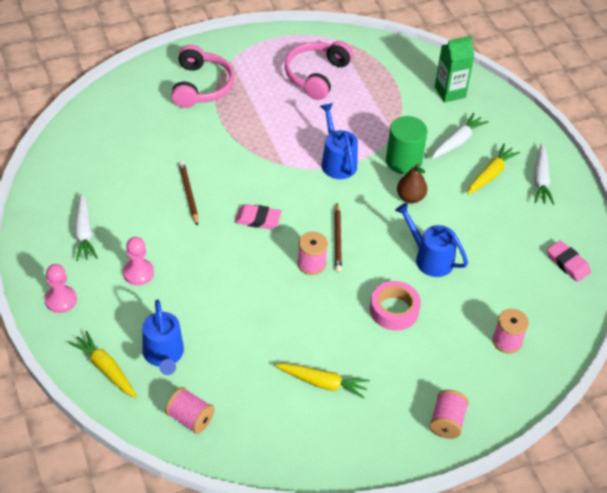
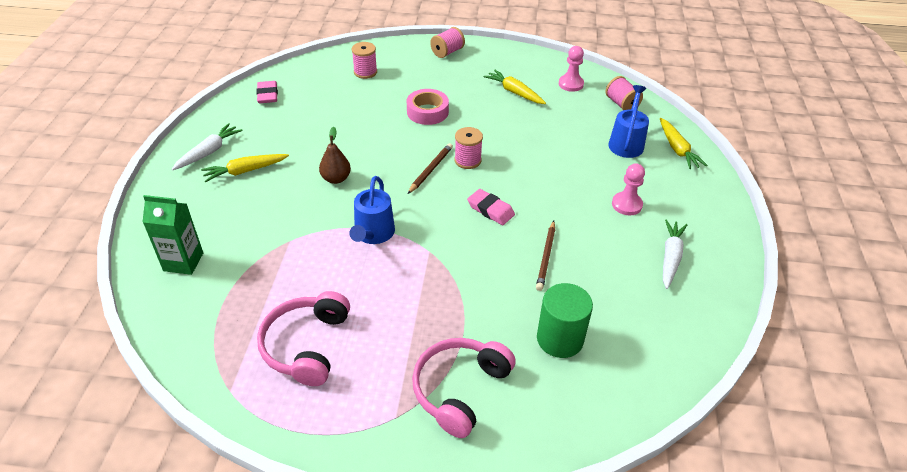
camera: 150 degrees left, 5 degrees down
pink pawn [45,264,77,313] -> pink pawn moved to [559,46,584,92]
pink headphones [285,41,353,100] -> pink headphones turned 135 degrees clockwise [257,291,350,386]
green cylinder [386,116,428,174] -> green cylinder moved to [537,283,593,358]
blue watering can [395,203,468,277] -> none
white carrot [431,113,488,159] -> none

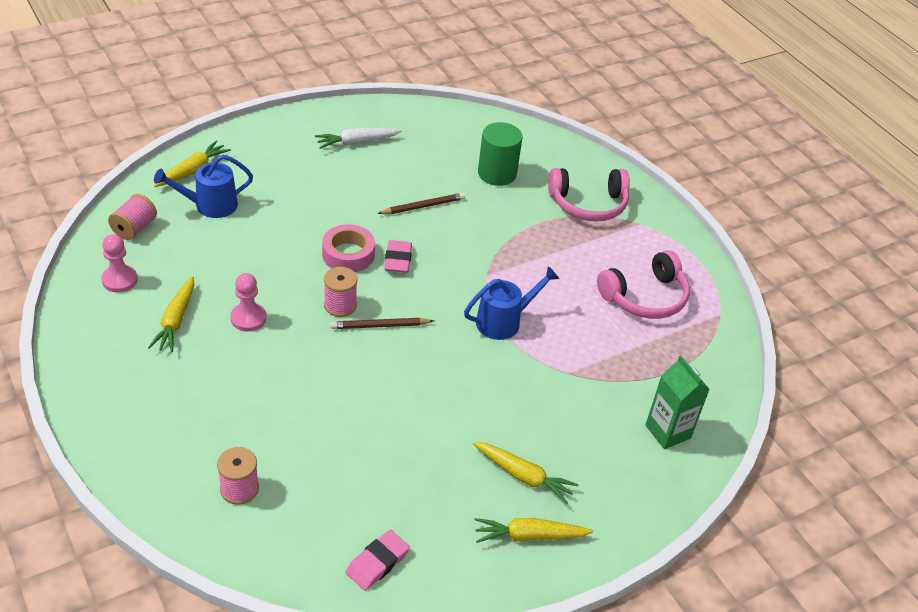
camera: 130 degrees left, 0 degrees up
white carrot [172,123,243,170] -> yellow carrot [475,518,593,543]
brown pear [319,127,351,184] -> none
pink tape [407,89,449,125] -> pink tape moved to [322,224,375,272]
pink spool [430,27,465,58] -> none
pink pawn [612,163,645,215] -> pink pawn moved to [231,273,266,332]

